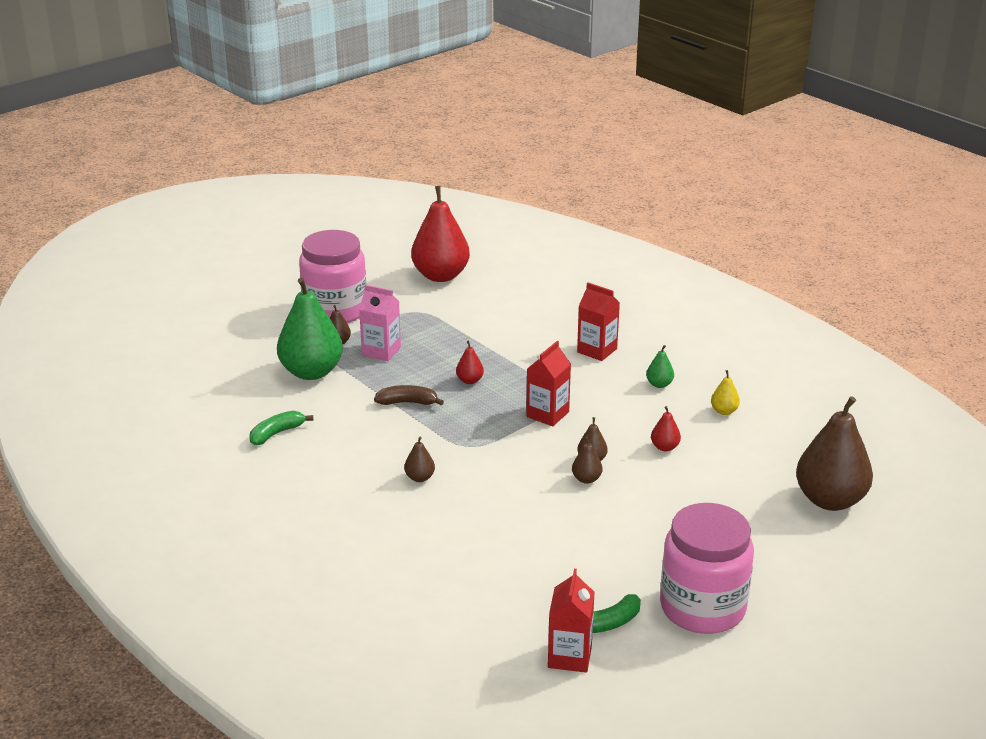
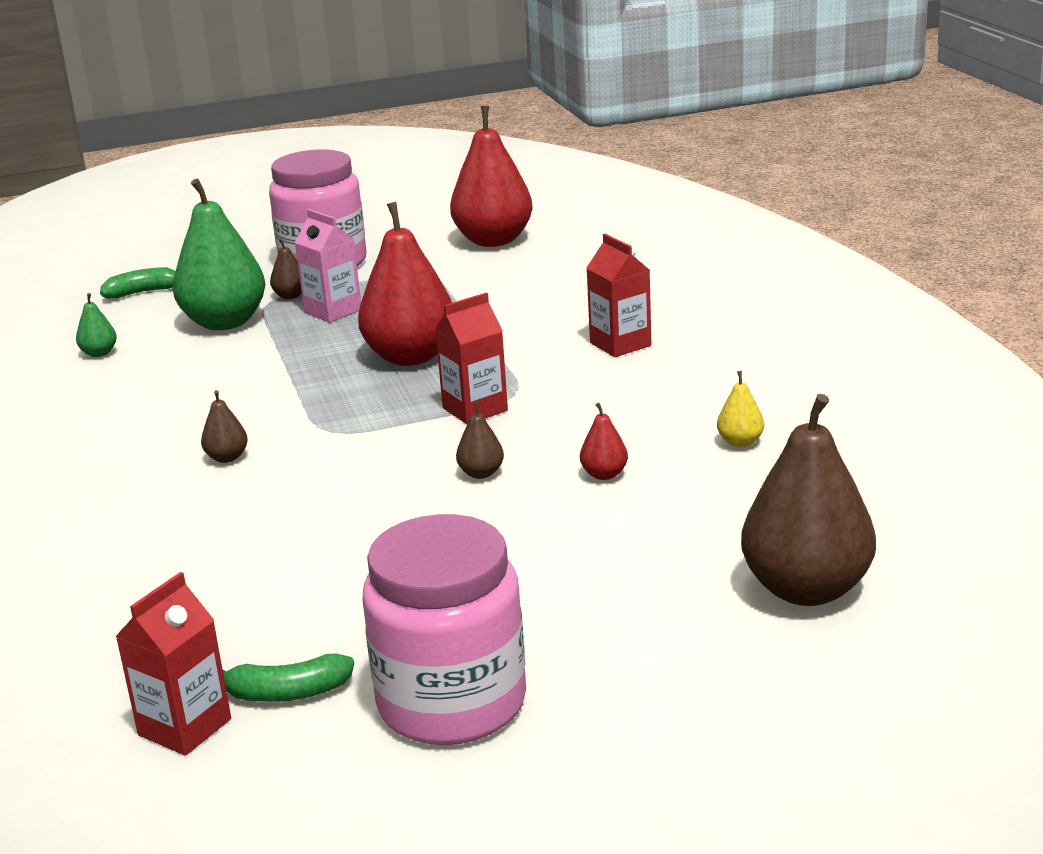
camera: 25 degrees right, 5 degrees down
green banana [249,411,313,445] -> green banana moved to [100,267,176,299]
brown banana [374,385,444,405] -> none
red pear [456,341,484,384] -> red pear [358,202,452,366], size x2.37
brown pear [572,436,603,484] -> none
green pear [646,345,674,388] -> green pear moved to [76,293,117,357]

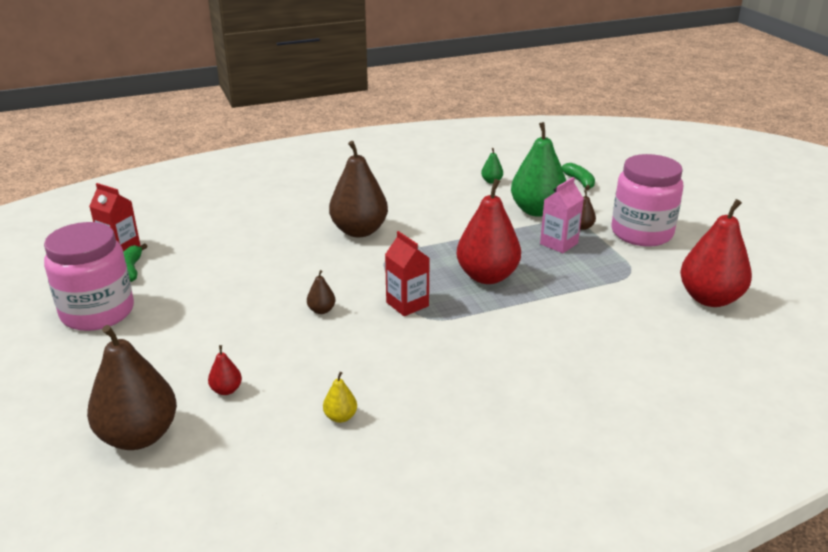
camera: 85 degrees right, 5 degrees up
brown pear [201,390,248,463] -> brown pear [329,141,388,237], size x2.37
red pear [580,403,628,480] -> red pear moved to [208,345,242,395]
red carton [587,234,651,357] -> none

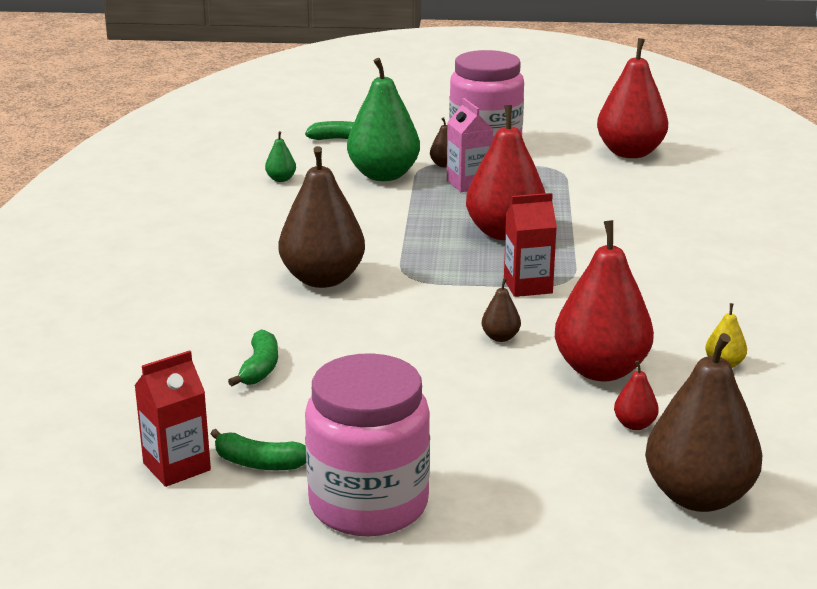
camera: 65 degrees left, 5 degrees down
none -> green banana [228,329,278,386]
none -> red pear [555,220,654,381]

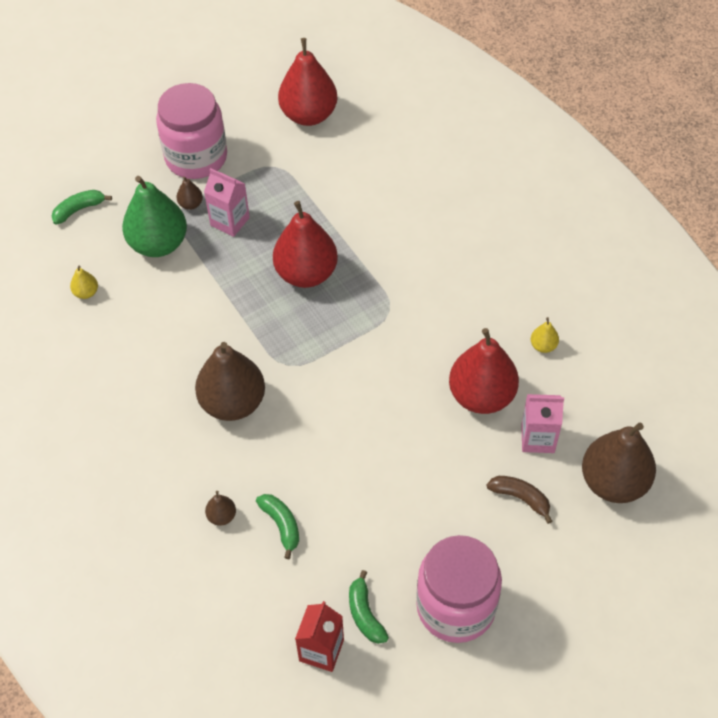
camera: 35 degrees left, 30 degrees up
green banana [211,429,306,470] -> green banana turned 90 degrees clockwise [349,570,389,644]
green pear [265,131,296,182] -> yellow pear [70,266,98,299]
brown pear [482,278,521,342] -> brown pear moved to [205,491,236,526]
red carton [504,193,557,297] -> none
red pear [614,361,659,430] -> pink carton [521,394,564,453]
none -> brown banana [487,476,552,524]

